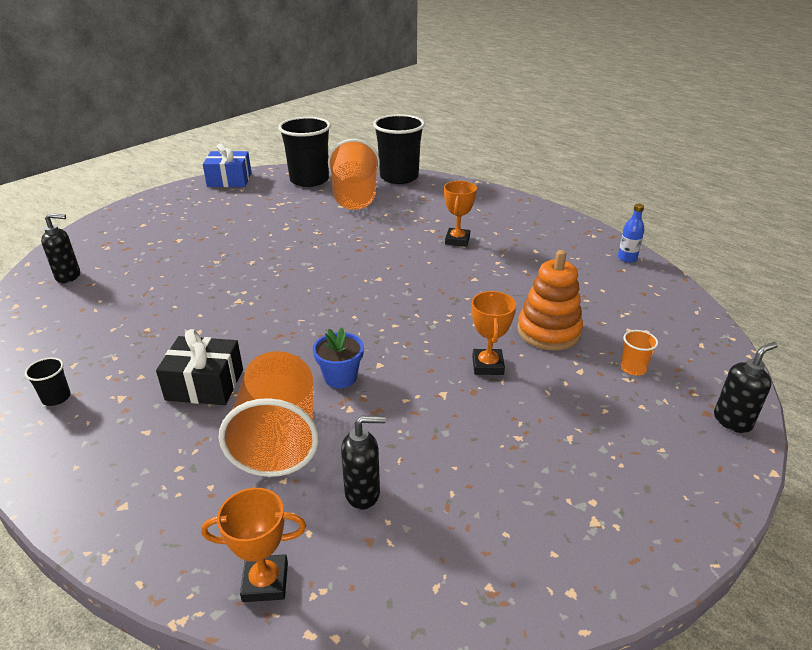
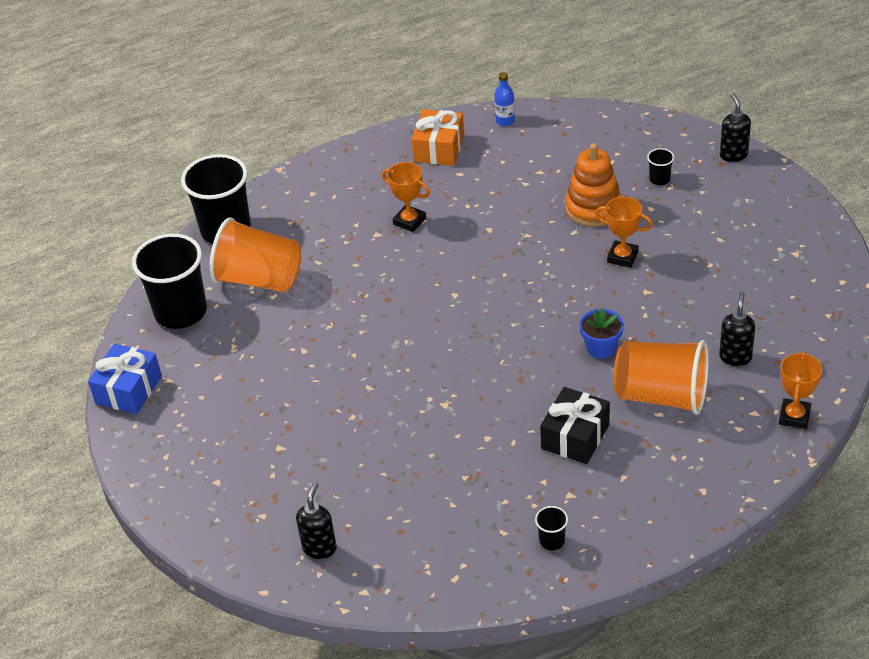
camera: 65 degrees left, 10 degrees up
orange cup [620,330,658,375] -> black cup [647,148,674,185]
none -> orange gift [411,109,464,166]

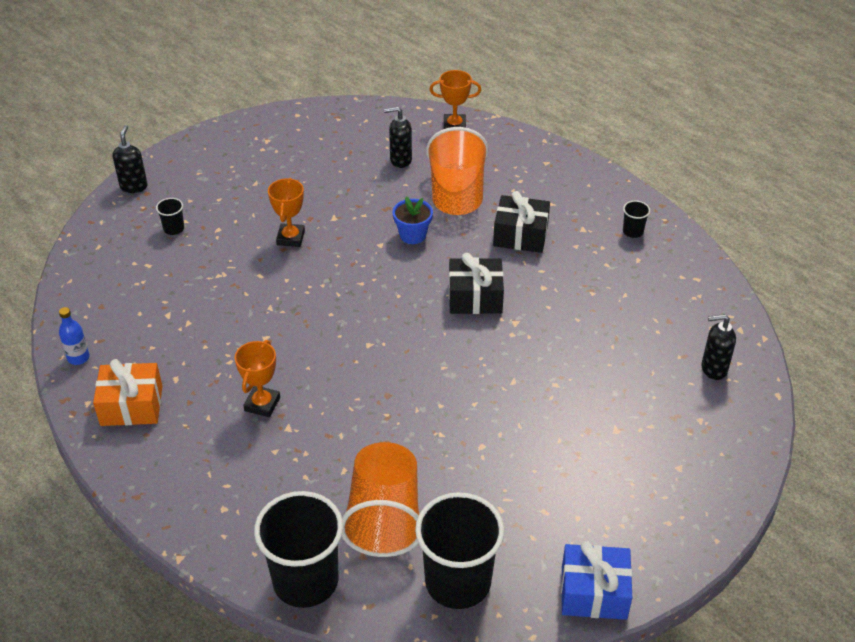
camera: 110 degrees left, 0 degrees up
orange stacking toy [565,143,622,227] -> none
black soap dispenser [720,93,751,162] -> black soap dispenser turned 120 degrees clockwise [113,125,148,193]
none -> black gift [449,253,504,314]

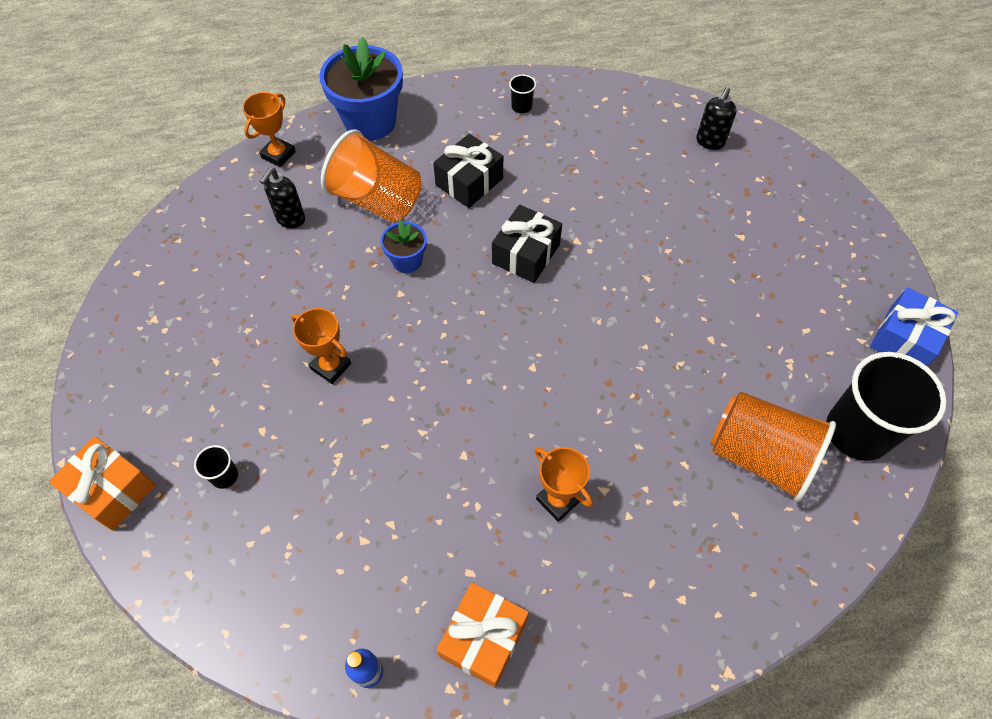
camera: 60 degrees left, 15 degrees up
black soap dispenser [113,125,148,193] -> orange gift [49,436,156,531]
black cup [254,491,343,608] -> none
none -> blue flower pot [319,37,403,141]

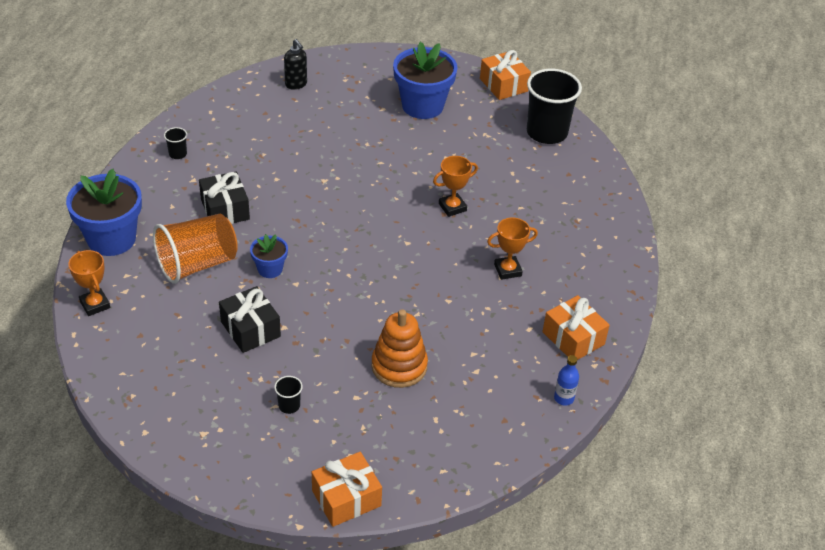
camera: 65 degrees left, 15 degrees down
black cup [194,445,238,489] -> black cup moved to [274,376,303,414]
black soap dispenser [260,168,305,229] -> none
orange trophy [291,308,351,384] -> orange trophy moved to [433,156,478,217]
black gift [492,205,562,283] -> black gift moved to [219,286,281,353]
orange cup [710,391,836,502] -> none
blue gift [870,287,958,366] -> orange gift [480,50,531,100]
none -> orange stacking toy [371,309,428,388]
none -> blue flower pot [393,42,458,119]

